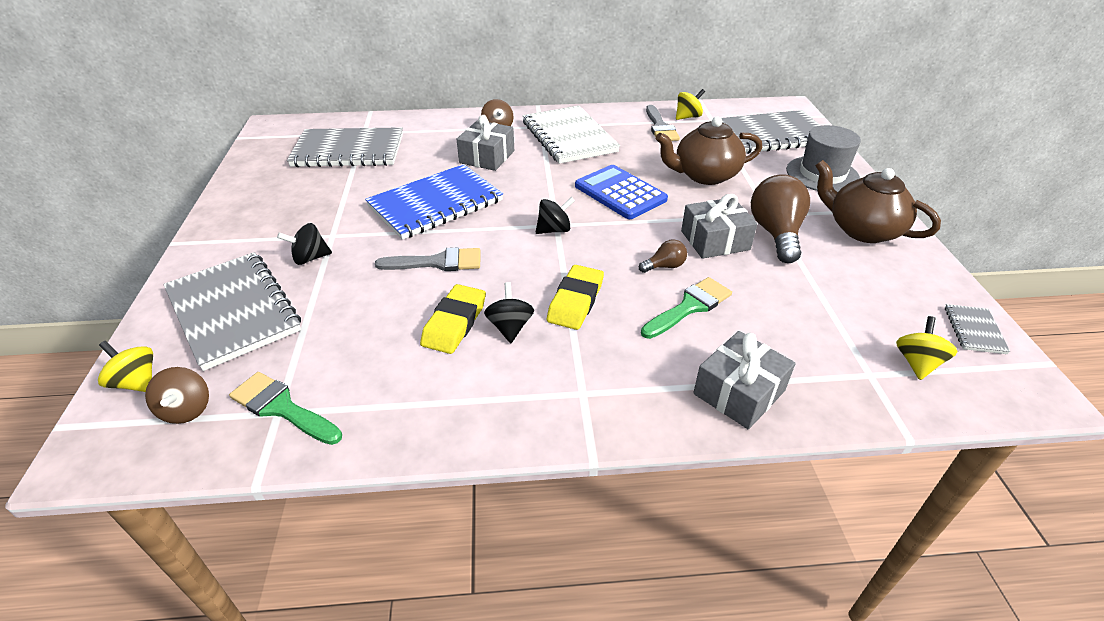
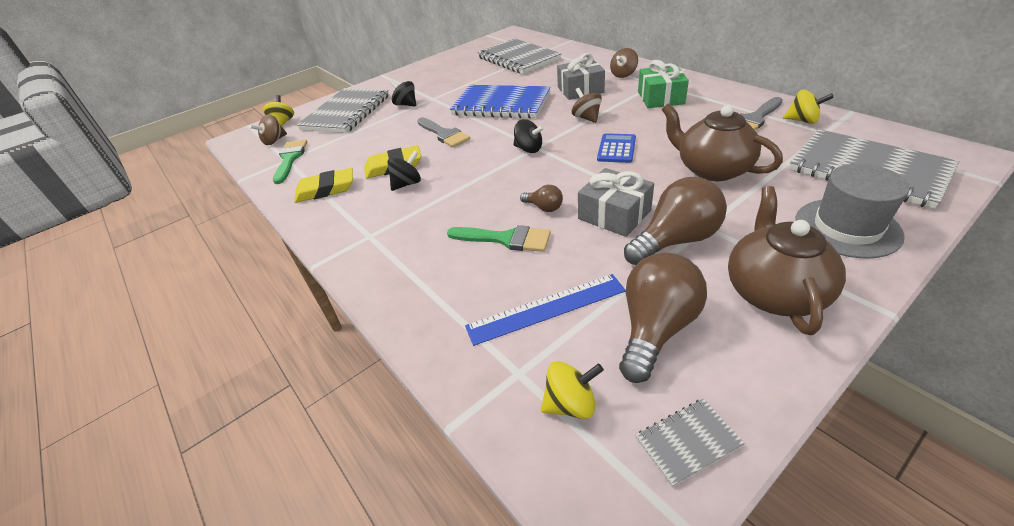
camera: 60 degrees right, 0 degrees up
white notebook [523,105,620,164] -> green gift [638,60,689,108]
yellow eraser [547,265,604,330] -> yellow eraser moved to [294,168,353,203]
blue calculator [575,165,668,219] -> blue calculator [597,133,636,163], size x0.64
grey gift [693,331,796,429] -> none
none -> blue ruler [465,274,626,346]
none -> brown spinning top [572,88,602,123]
none -> brown light bulb [619,253,707,383]

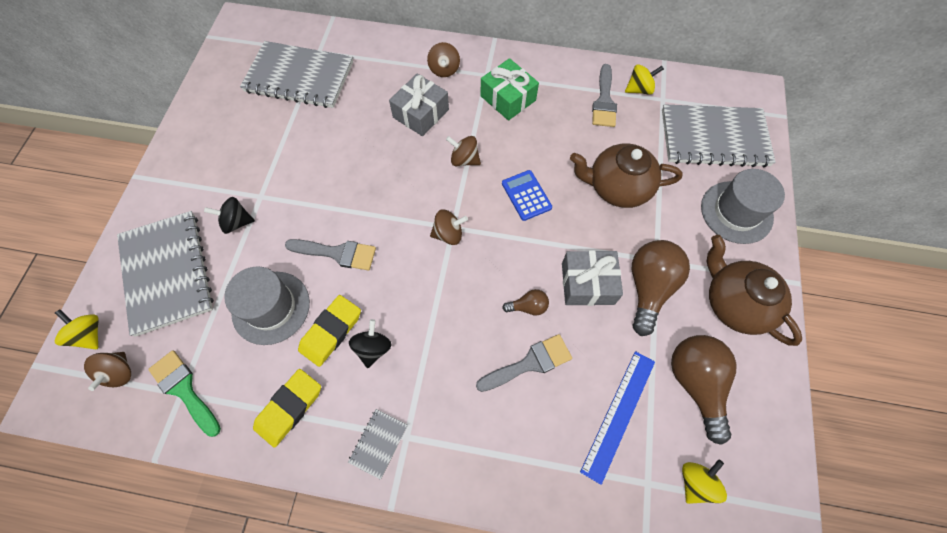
camera: 45 degrees left, 25 degrees up
green brush [447,225,551,252] -> grey brush [476,334,572,392]
blue notebook [450,85,551,119] -> none
black spinning top [513,119,545,153] -> brown spinning top [430,210,468,245]
grey notebook [635,399,745,487] -> grey notebook moved to [348,409,408,480]
none -> grey hat [224,267,310,345]

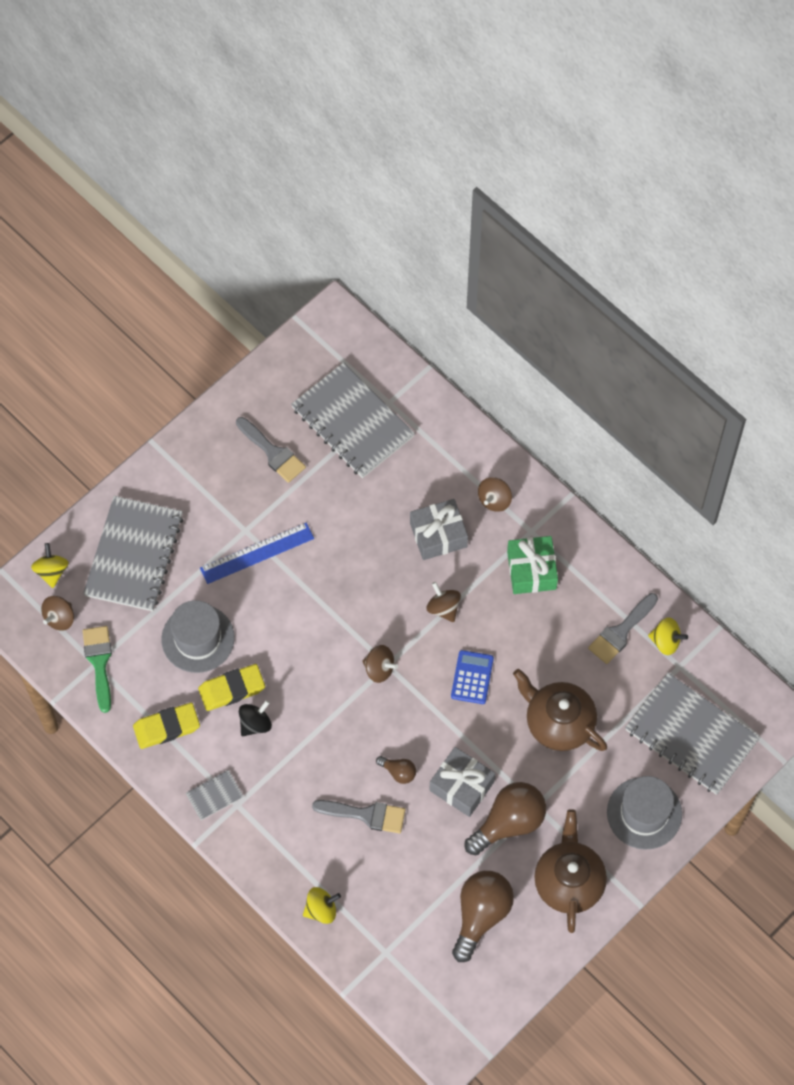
camera: 35 degrees right, 0 degrees up
black spinning top [204,197,255,234] -> none
grey brush [285,239,376,270] -> grey brush moved to [236,417,306,483]
blue ruler [580,351,655,485] -> blue ruler moved to [200,523,314,584]
yellow spinning top [682,459,727,504] -> yellow spinning top moved to [303,887,341,924]

